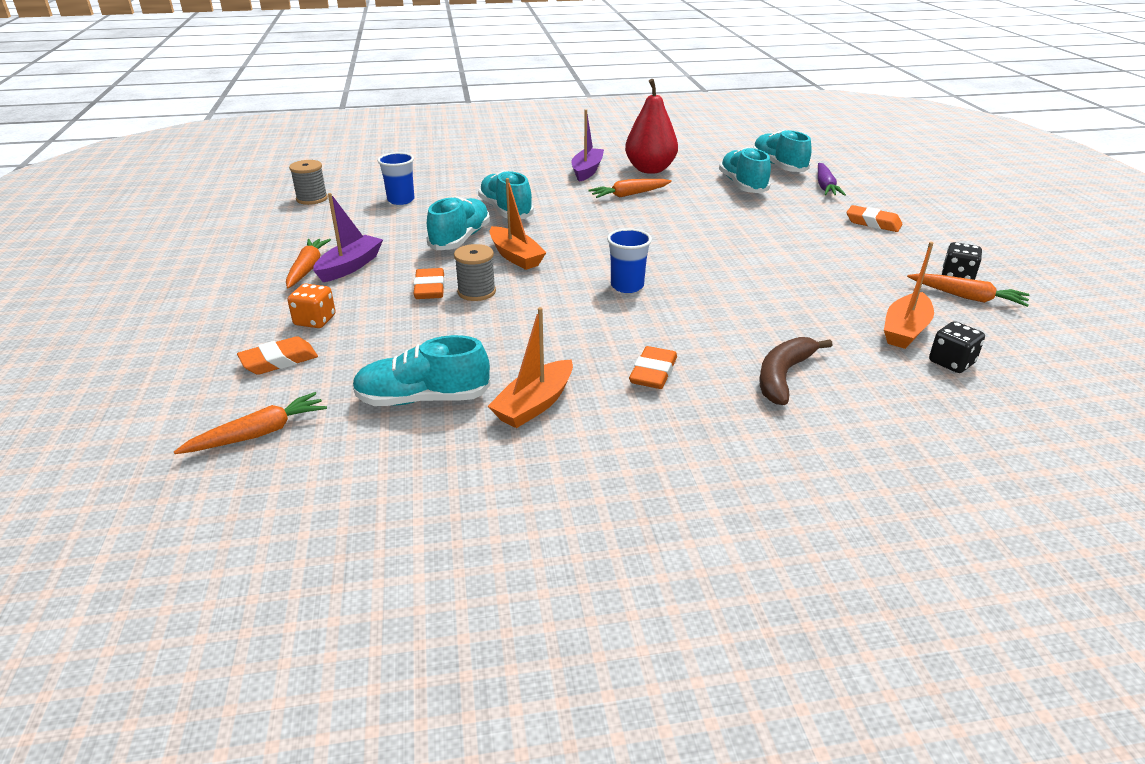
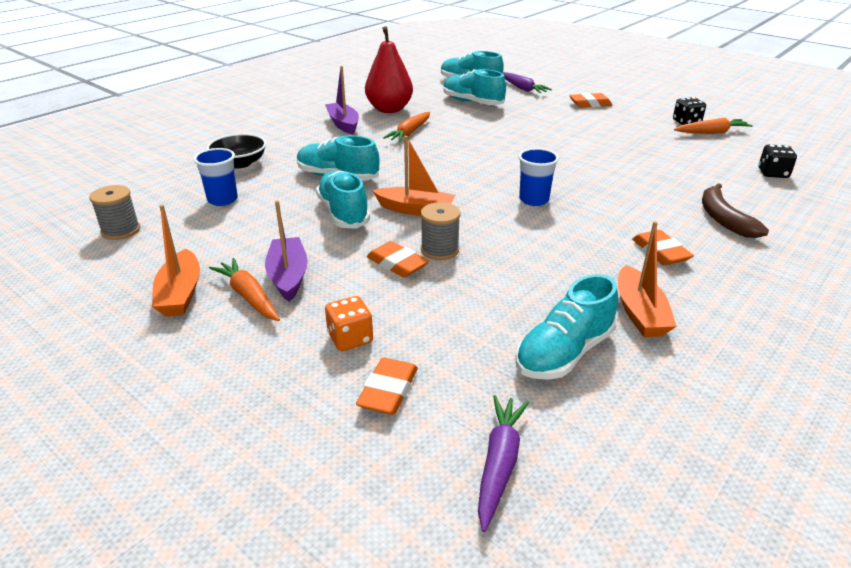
camera: 40 degrees left, 0 degrees up
orange carrot [174,392,327,454] -> purple carrot [478,395,529,532]
orange boat [884,242,934,349] -> orange boat moved to [152,205,200,316]
none -> black bowl [207,134,266,169]

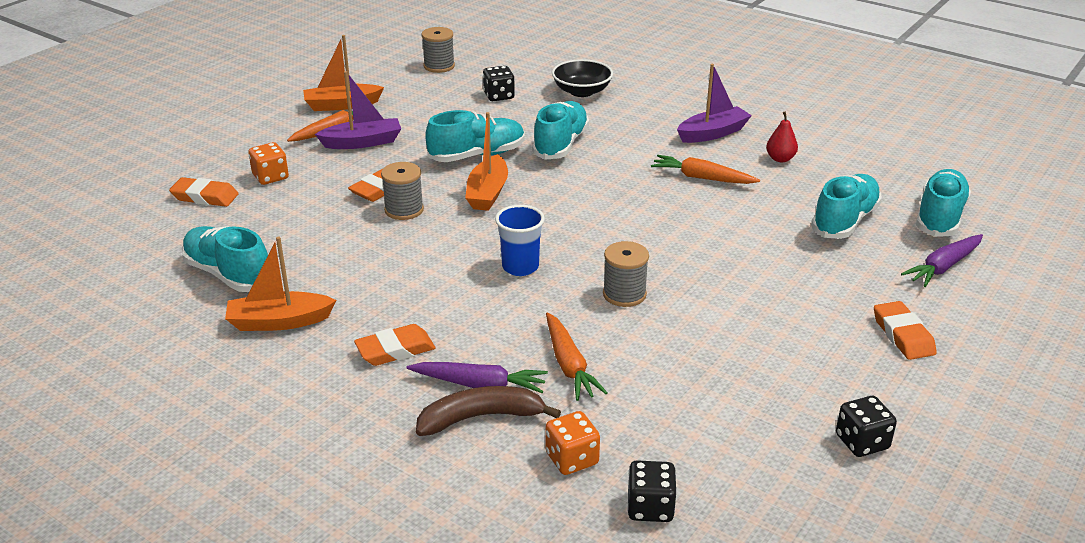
camera: 85 degrees right, 0 degrees up
blue cup [193,148,238,206] -> black dice [483,66,515,101]
red pear [365,26,413,113] -> red pear [766,112,798,162], size x0.46
purple carrot [478,395,529,532] -> purple carrot moved to [406,362,548,393]
orange carrot [674,118,753,134] -> orange carrot moved to [546,312,608,401]
none -> orange dice [545,411,600,475]
none -> grey spool [603,241,649,307]

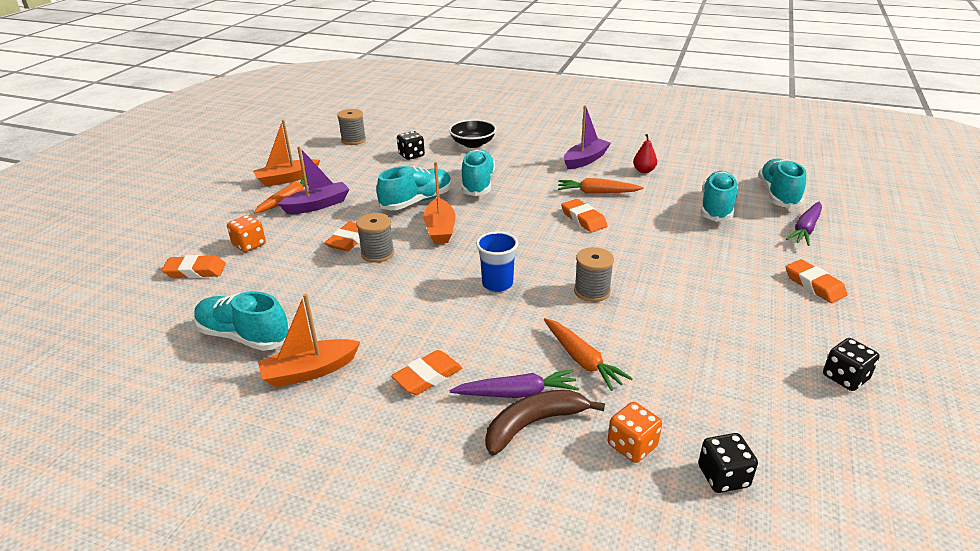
camera: 15 degrees left, 0 degrees up
none -> orange eraser [561,199,607,232]

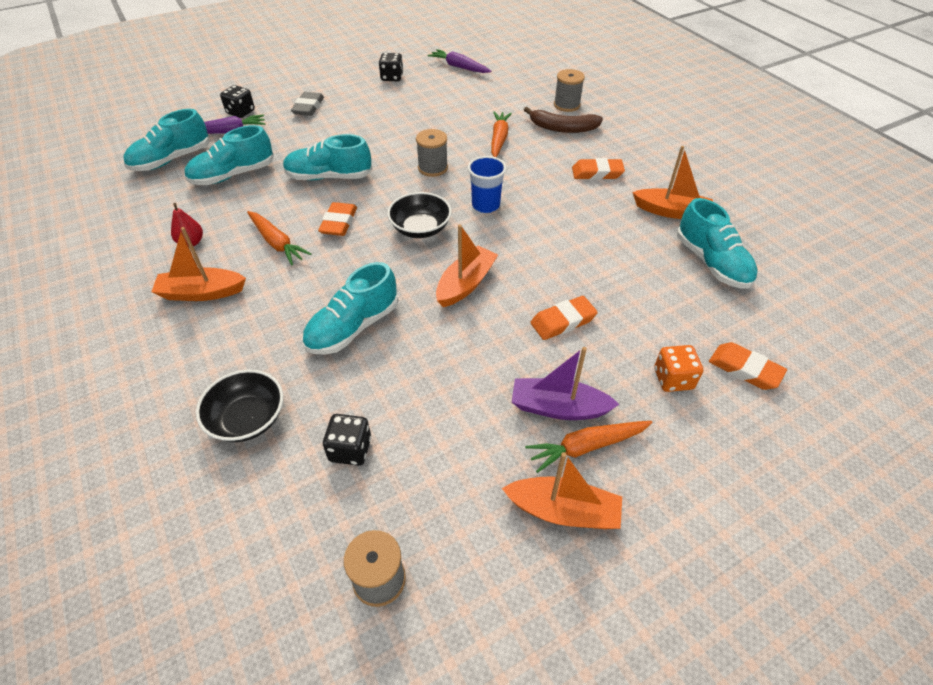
camera: 140 degrees left, 15 degrees up
grey spool [356,213,394,263] -> grey spool moved to [554,69,585,112]
turquoise shoe [376,166,452,210] -> turquoise shoe moved to [283,134,373,180]
purple carrot [449,369,579,398] -> purple carrot moved to [428,49,492,73]
purple boat [564,105,611,169] -> orange boat [151,227,246,301]
orange dice [608,402,662,463] -> none
black dice [698,433,758,493] -> black dice moved to [220,85,255,118]
orange eraser [786,259,848,303] -> grey eraser [291,92,324,116]
none -> black bowl [387,192,452,238]

